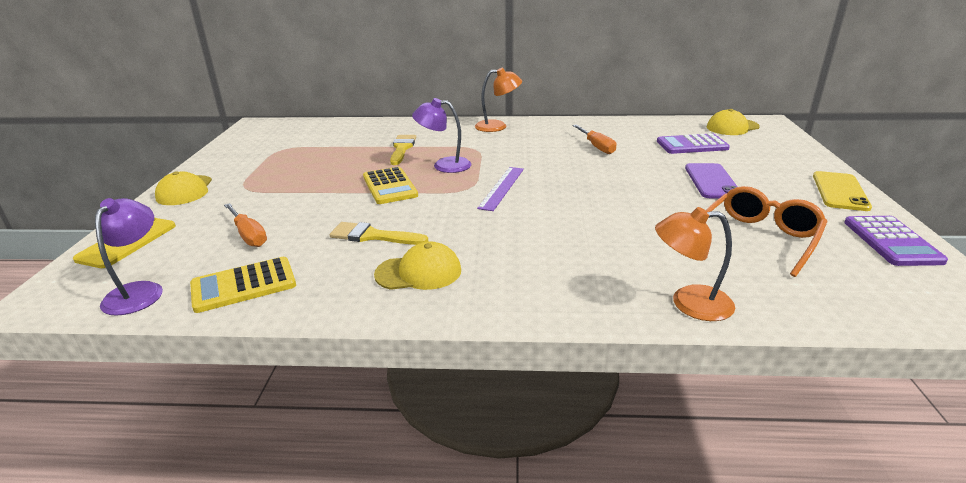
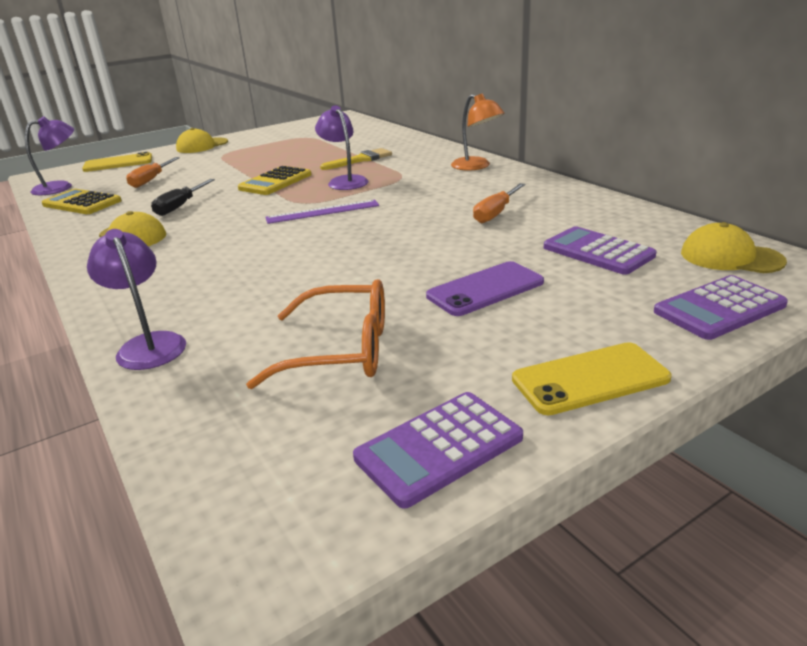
camera: 55 degrees right, 0 degrees up
yellow brush [330,222,428,245] -> black screwdriver [151,179,215,216]
orange lamp [655,207,735,321] -> purple lamp [87,229,186,370]
none -> purple calculator [654,275,788,340]

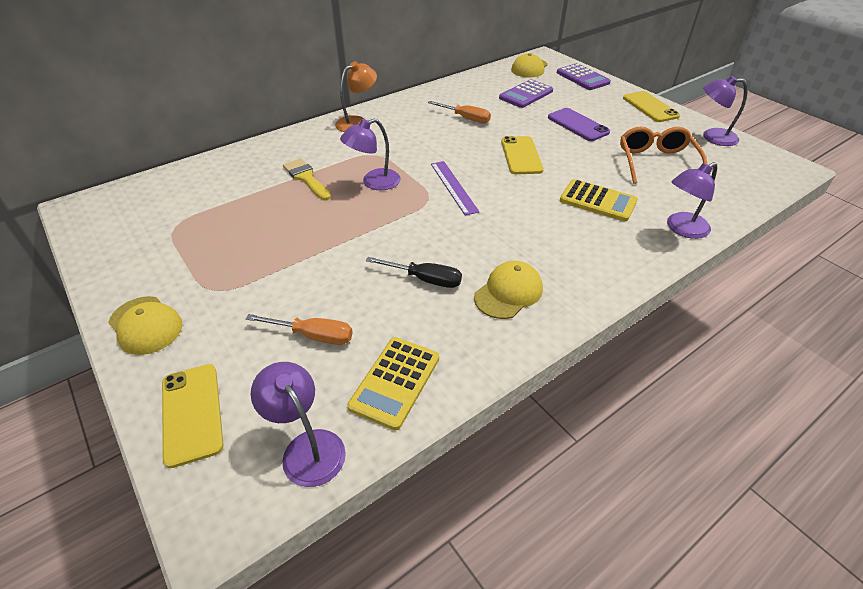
camera: 95 degrees left, 15 degrees up
yellow calculator [238,166,311,195] -> yellow calculator moved to [560,179,638,221]
purple calculator [353,392,523,509] -> purple lamp [703,76,747,146]
none -> yellow phone [501,136,544,174]

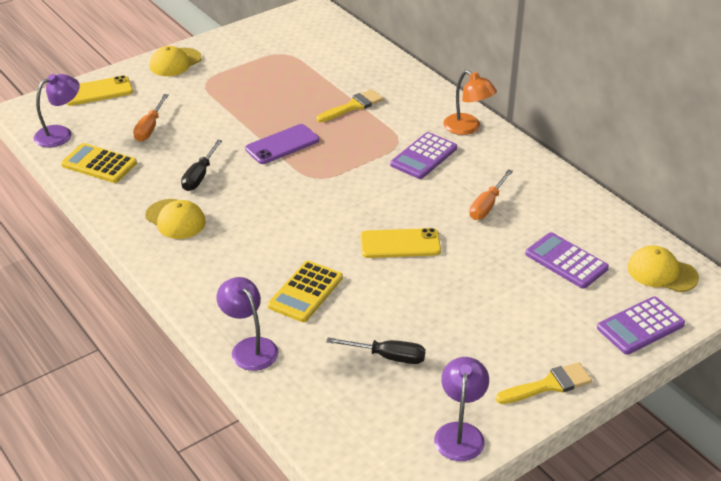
camera: 90 degrees right, 5 degrees down
purple lamp [340,119,401,190] -> none
purple ruler [431,161,480,216] -> none
purple phone [548,108,610,141] -> purple phone moved to [245,124,319,164]
orange glasses [620,127,708,184] -> black screwdriver [326,337,426,364]
yellow phone [623,91,680,122] -> yellow brush [496,362,592,404]
none -> purple calculator [390,132,457,179]

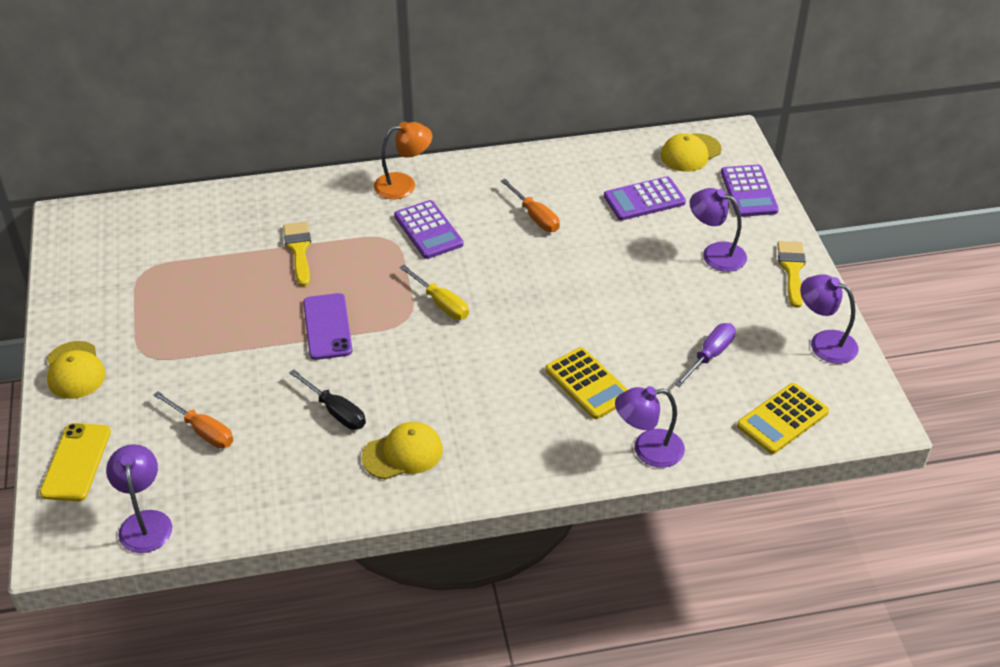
camera: 65 degrees left, 5 degrees up
yellow calculator [61,143,137,183] -> yellow calculator moved to [737,383,829,454]
black screwdriver [326,337,426,364] -> purple screwdriver [674,323,736,387]
yellow phone [360,228,441,258] -> none
none -> yellow screwdriver [399,265,469,320]
none -> purple lamp [690,188,747,272]

